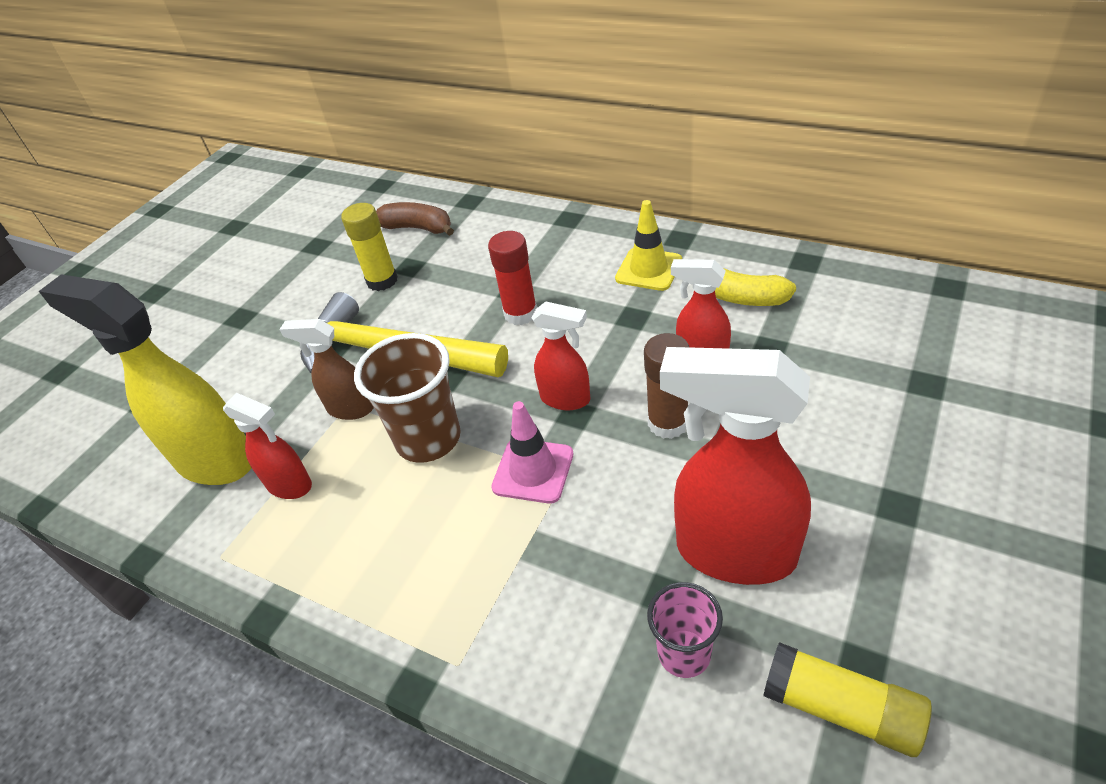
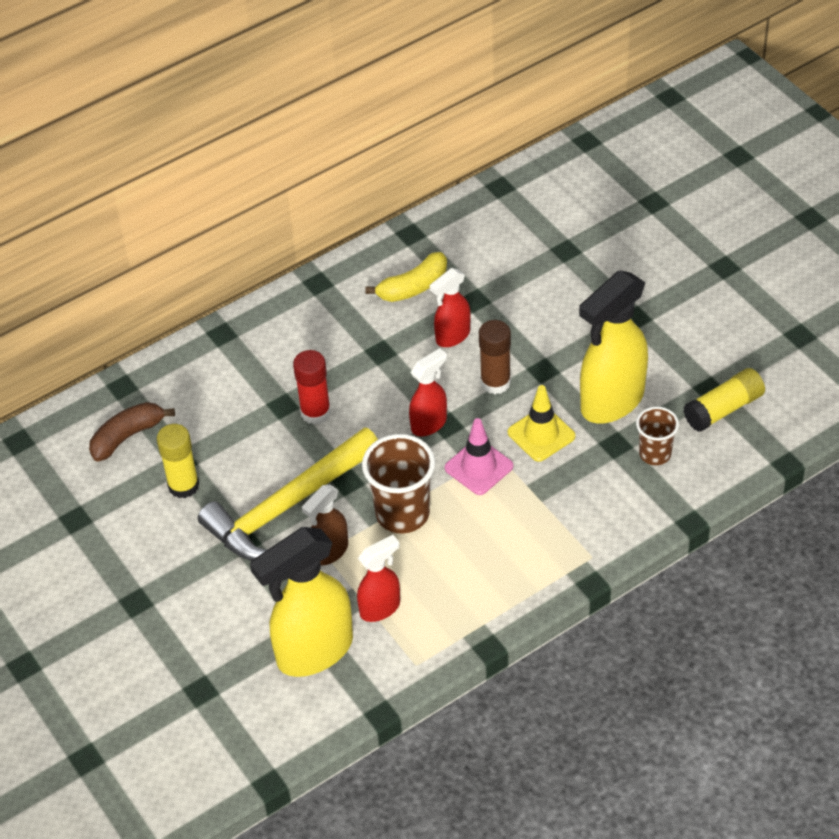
camera: 65 degrees left, 5 degrees up
yellow traffic cone [615,200,682,291] -> yellow traffic cone moved to [508,385,576,462]
pink cup [647,582,723,678] -> brown cup [636,407,679,465]
red spray bottle [660,347,811,585] -> yellow spray bottle [579,270,648,423]

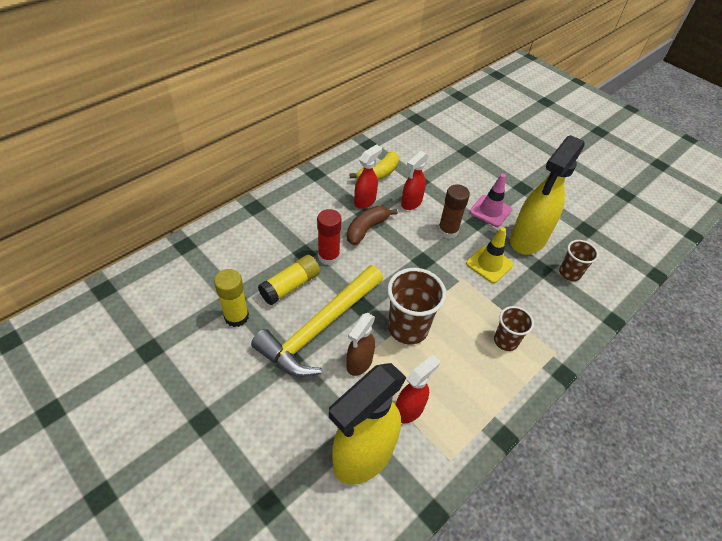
camera: 15 degrees left, 0 degrees up
brown banana [89,402,175,461] -> brown banana moved to [347,206,398,245]
red spray bottle [409,348,447,436] -> red spray bottle moved to [354,144,382,209]
pink traffic cone [445,418,513,495] -> pink traffic cone moved to [470,174,512,227]
yellow glue stick [683,368,765,432] -> yellow glue stick moved to [258,255,320,305]
none -> brown cup [494,306,534,351]

